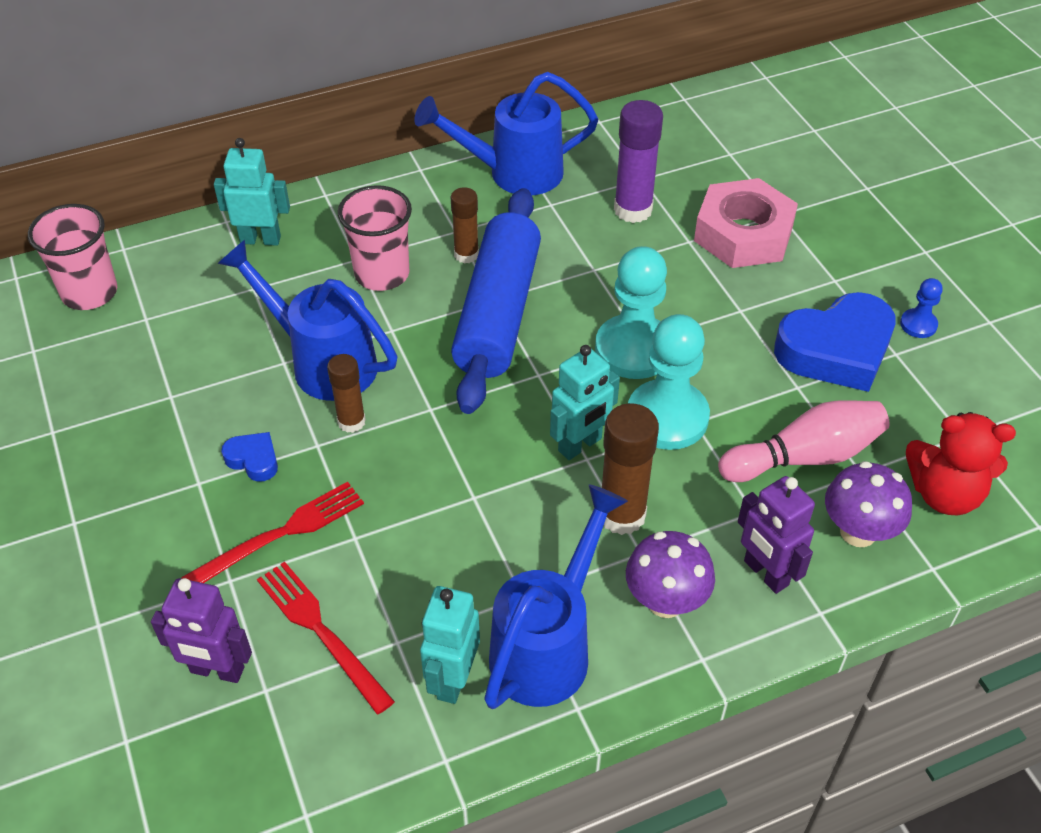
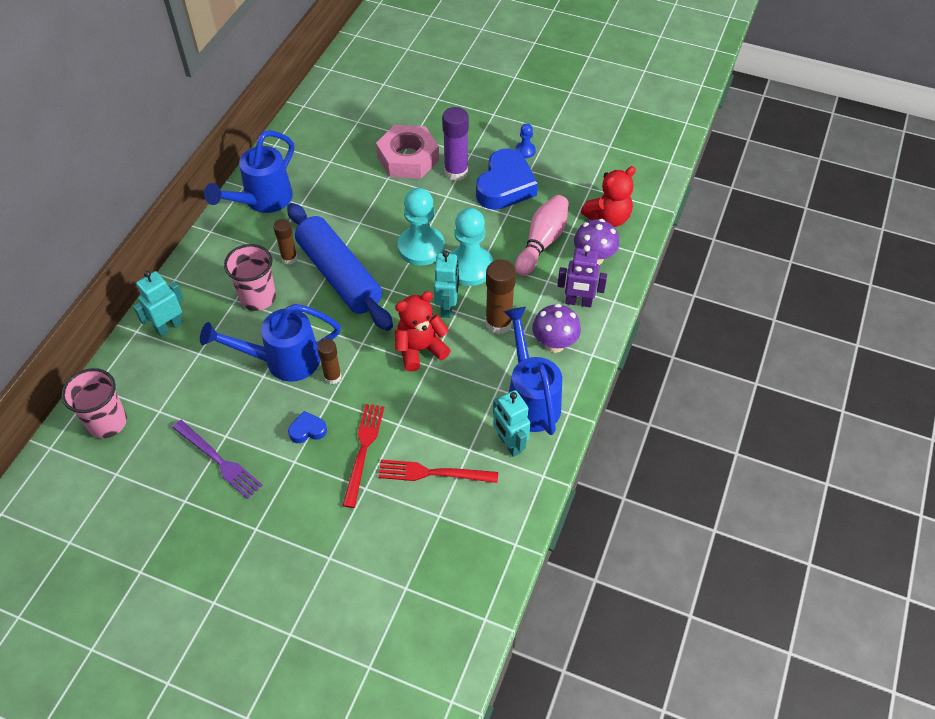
camera: 45 degrees left, 5 degrees up
purple robot [151,578,252,683] -> none
purple glue stick [614,100,663,223] -> purple glue stick moved to [442,107,469,181]
none -> purple fork [172,420,263,499]
none -> red teddy bear [395,291,451,372]

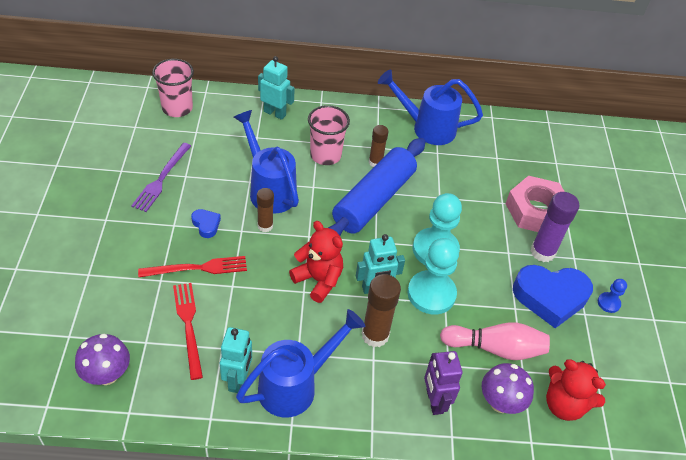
camera: 65 degrees right, 5 degrees down
turquoise robot [493,390,530,457] -> turquoise robot turned 150 degrees clockwise [220,327,252,393]
purple mushroom [532,304,581,353] -> purple mushroom moved to [75,334,130,385]

